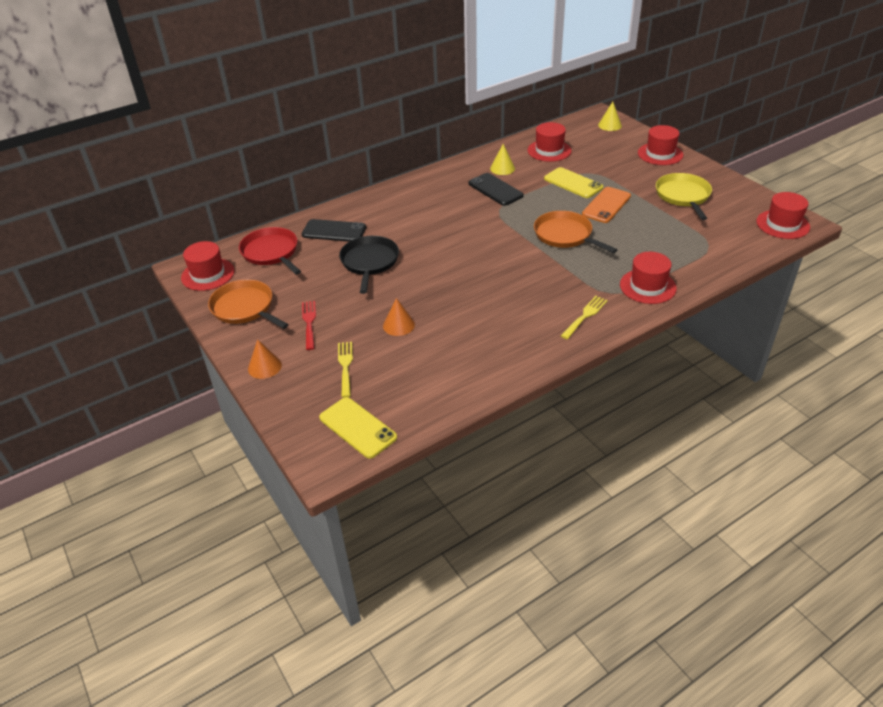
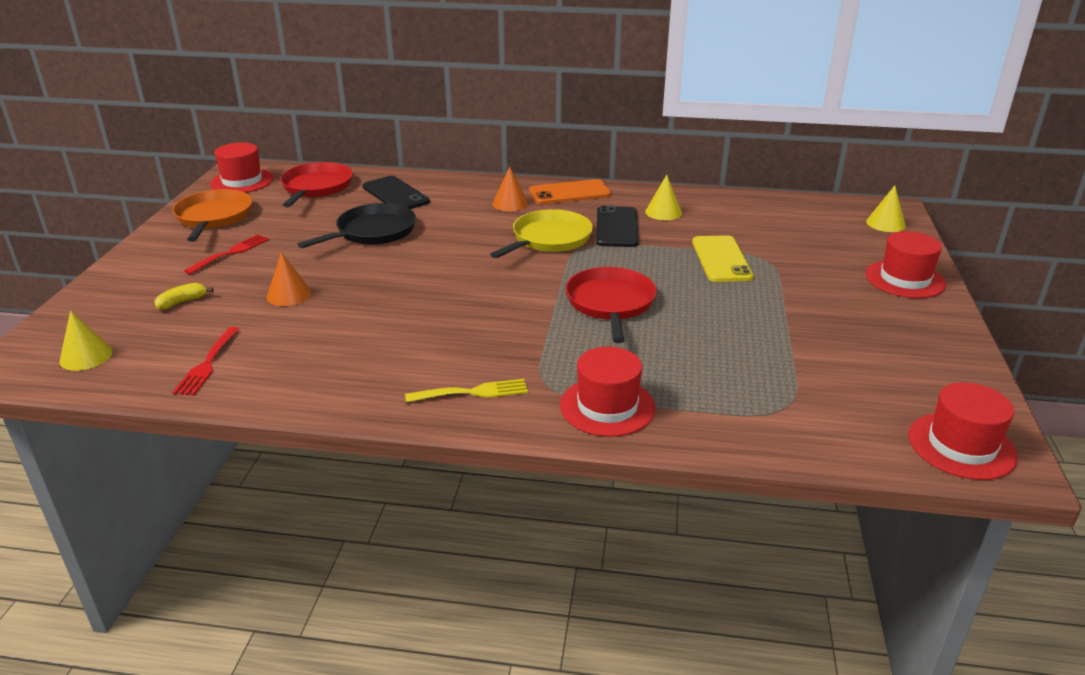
camera: 40 degrees right, 10 degrees down
orange cone [248,339,282,379] -> orange cone moved to [493,166,528,211]
yellow phone [319,397,397,459] -> yellow cone [59,311,113,371]
yellow fork [338,342,353,398] -> yellow banana [154,283,214,310]
red hat [528,122,572,162] -> none
orange pan [534,211,618,253] -> red pan [565,267,657,343]
orange phone [582,187,631,223] -> orange phone moved to [529,179,611,204]
yellow pan [656,173,712,220] -> yellow pan moved to [490,209,593,258]
none -> red fork [173,327,240,396]

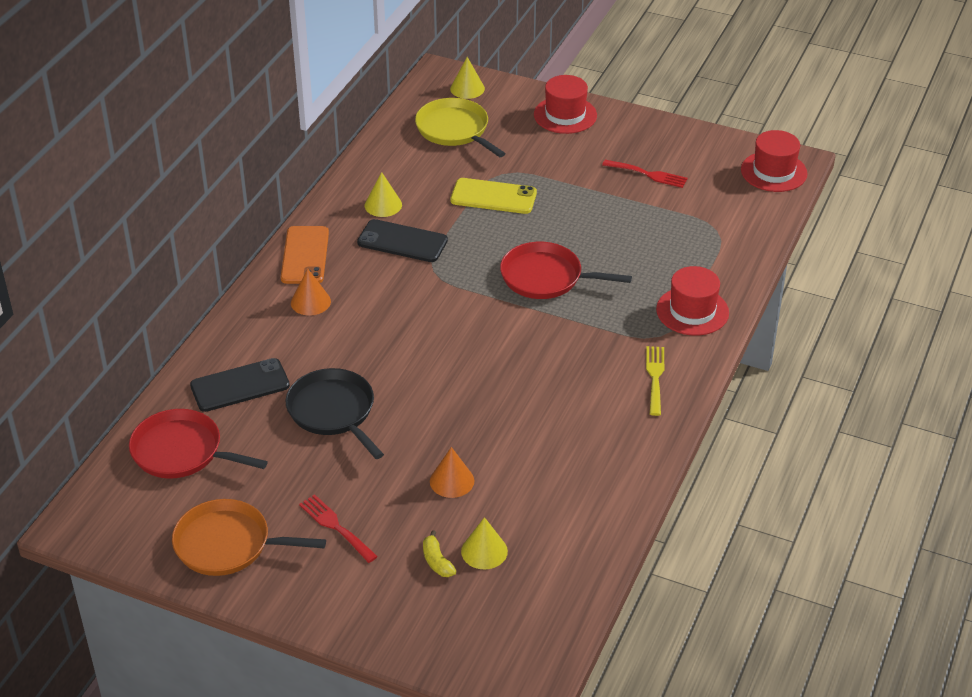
camera: 75 degrees left, 10 degrees up
yellow cone [59,311,113,371] -> yellow cone moved to [461,517,508,569]
red fork [173,327,240,396] -> red fork moved to [602,160,688,188]
red hat [210,142,274,193] -> none
yellow pan [490,209,593,258] -> yellow pan moved to [415,98,506,157]

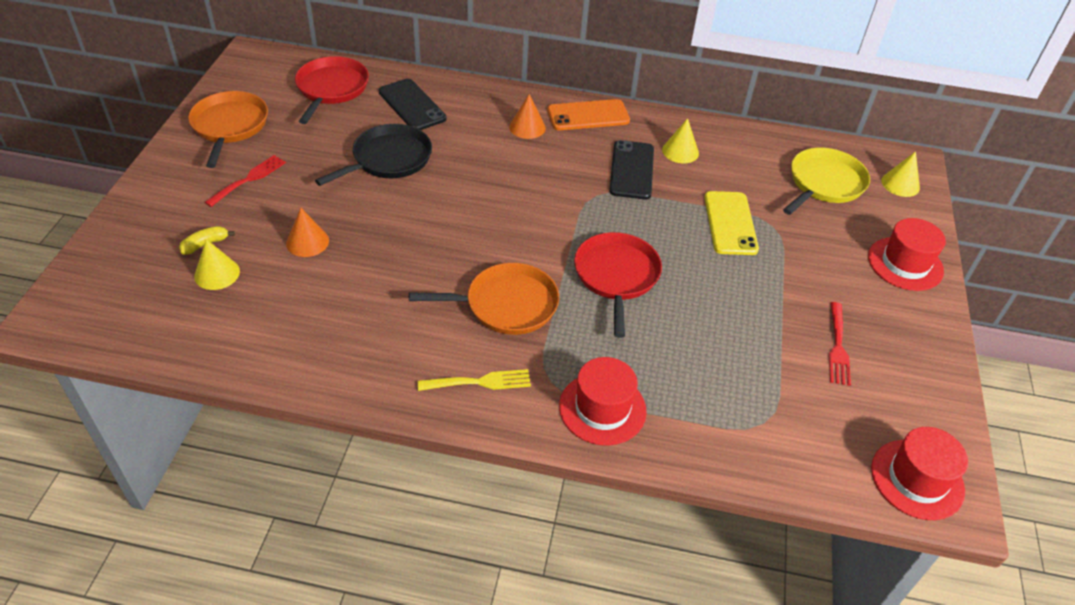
camera: 75 degrees right, 5 degrees up
none -> orange pan [409,263,559,335]

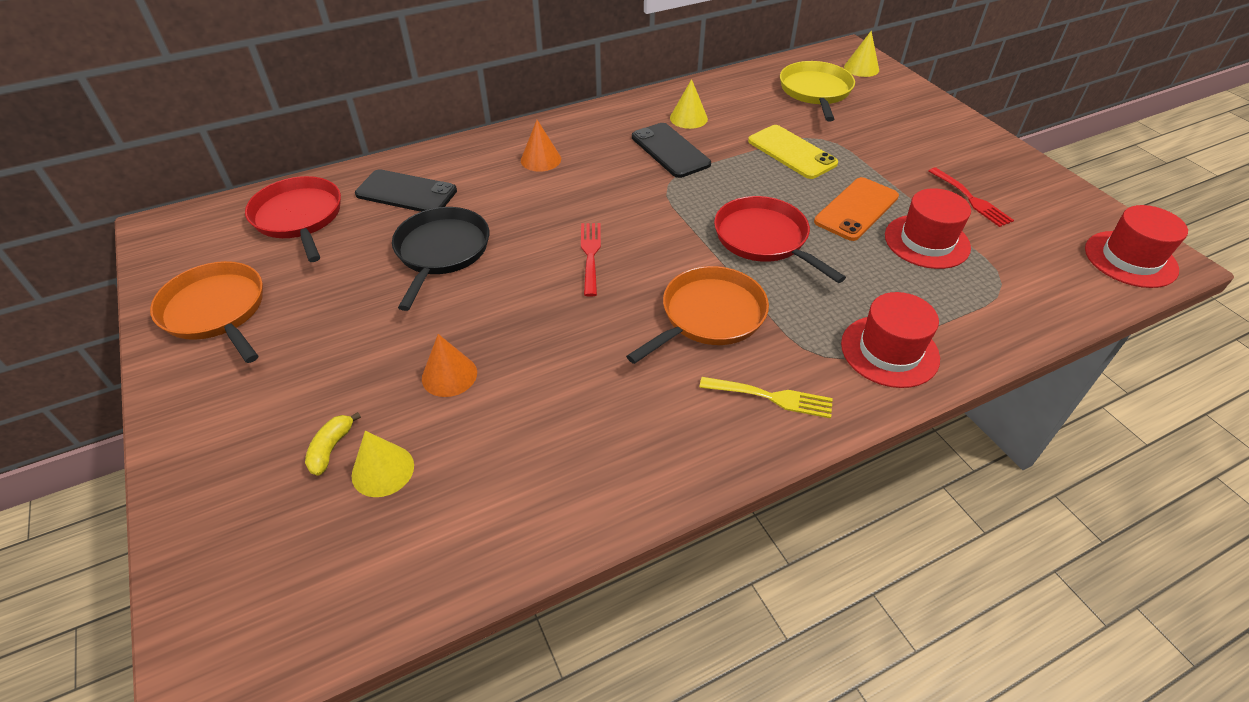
camera: 35 degrees left, 0 degrees up
red fork [205,155,286,207] -> red fork moved to [581,223,601,297]
yellow fork [418,369,531,391] -> yellow fork turned 60 degrees clockwise [699,377,833,418]
orange phone [547,99,630,130] -> orange phone moved to [814,177,899,241]
red hat [868,218,946,291] -> red hat moved to [885,188,971,269]

